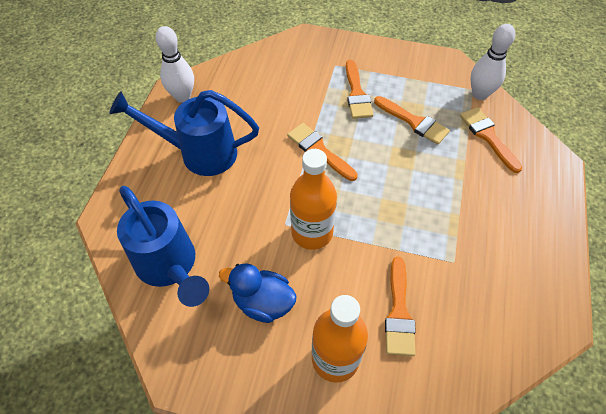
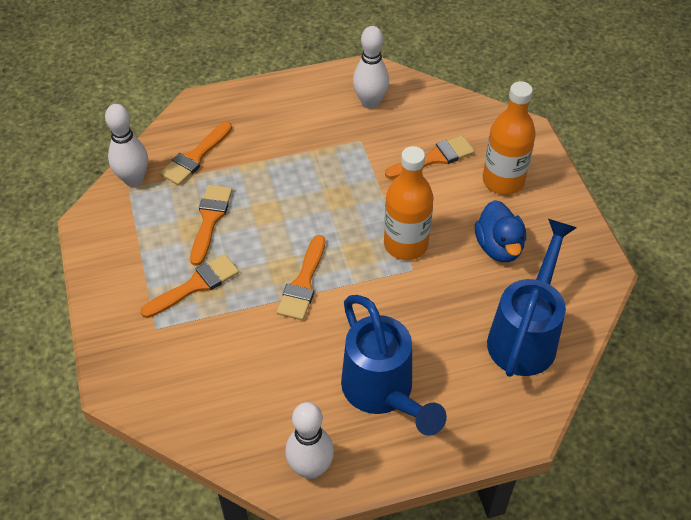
camera: 120 degrees left, 5 degrees down
none -> white bowling pin [353,26,389,109]

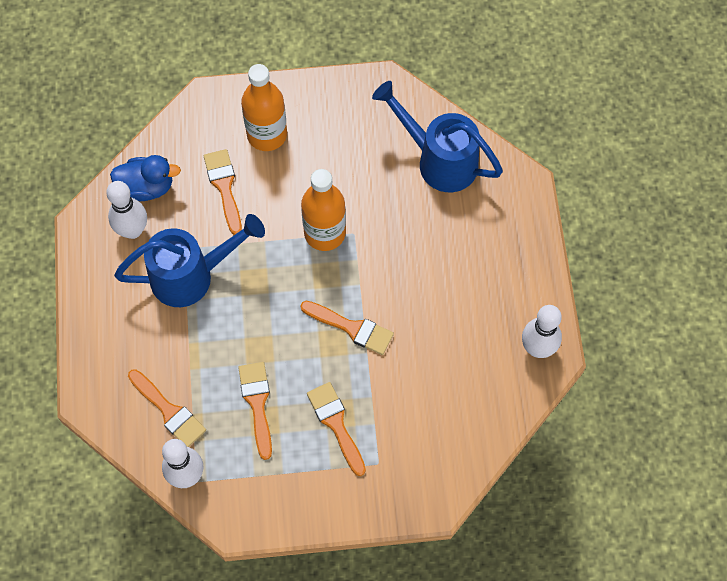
camera: 80 degrees left, 15 degrees up
orange brush [190,185,232,266] -> orange brush turned 60 degrees clockwise [238,362,272,460]
blue watering can [341,295,447,436] -> blue watering can moved to [114,214,265,307]
blue duck [475,200,526,262] -> blue duck moved to [110,155,181,201]

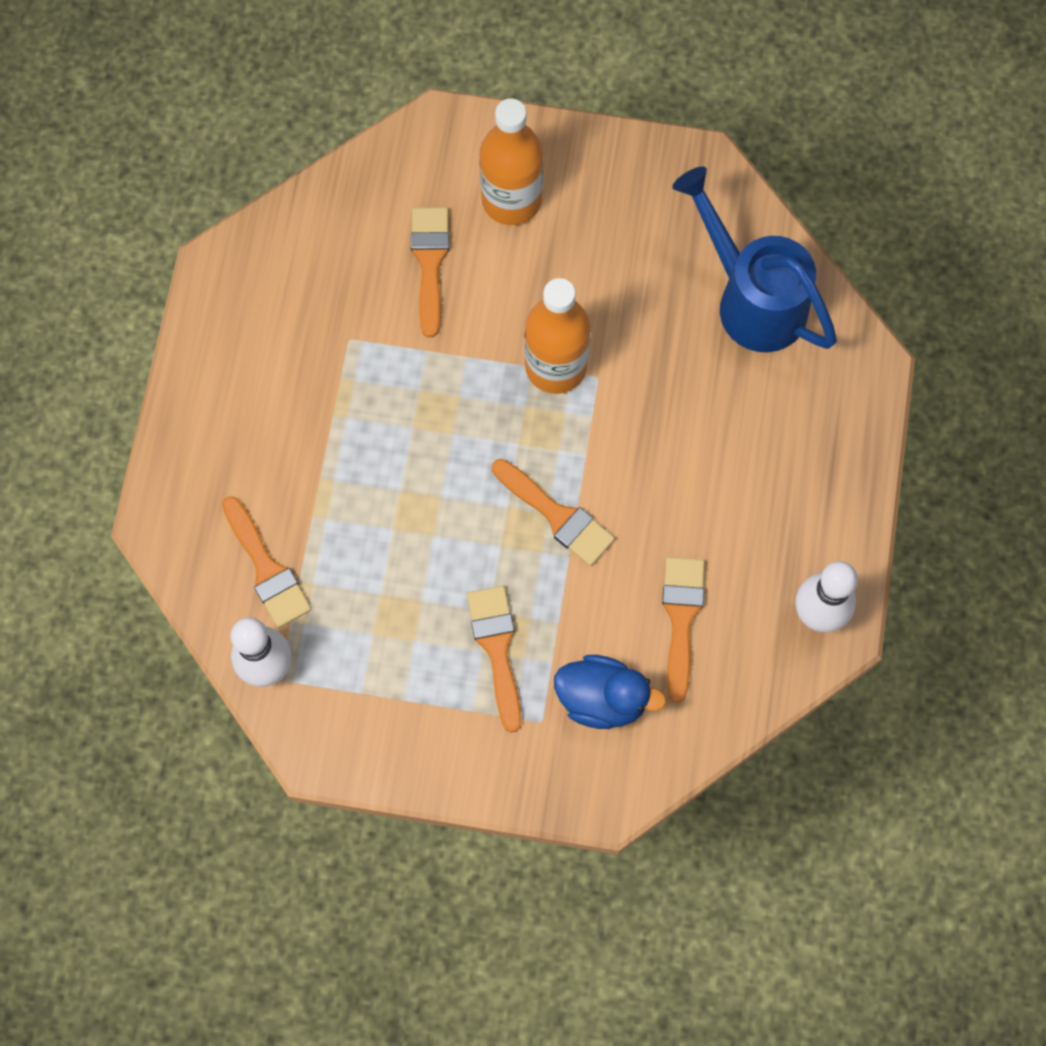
camera: 15 degrees right, 5 degrees up
white bowling pin [106,181,147,239] -> none
blue duck [110,155,181,201] -> blue duck moved to [554,655,667,729]
blue watering can [114,214,265,307] -> none
orange brush [238,362,272,460] -> orange brush moved to [662,557,705,703]

